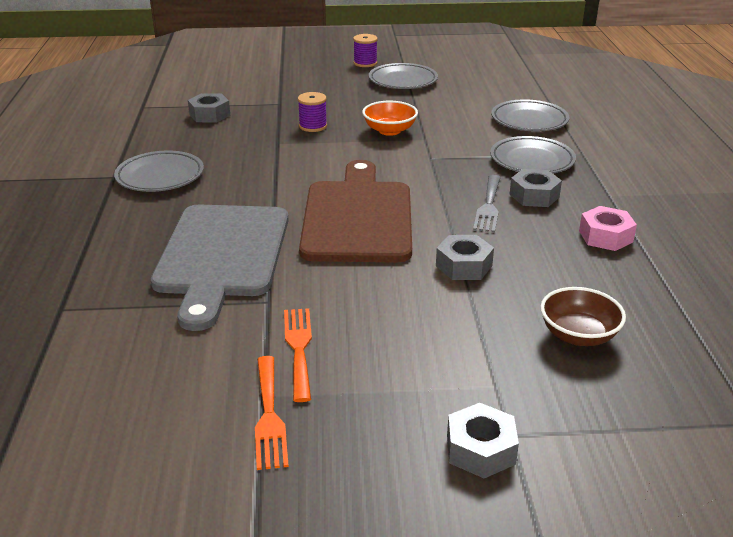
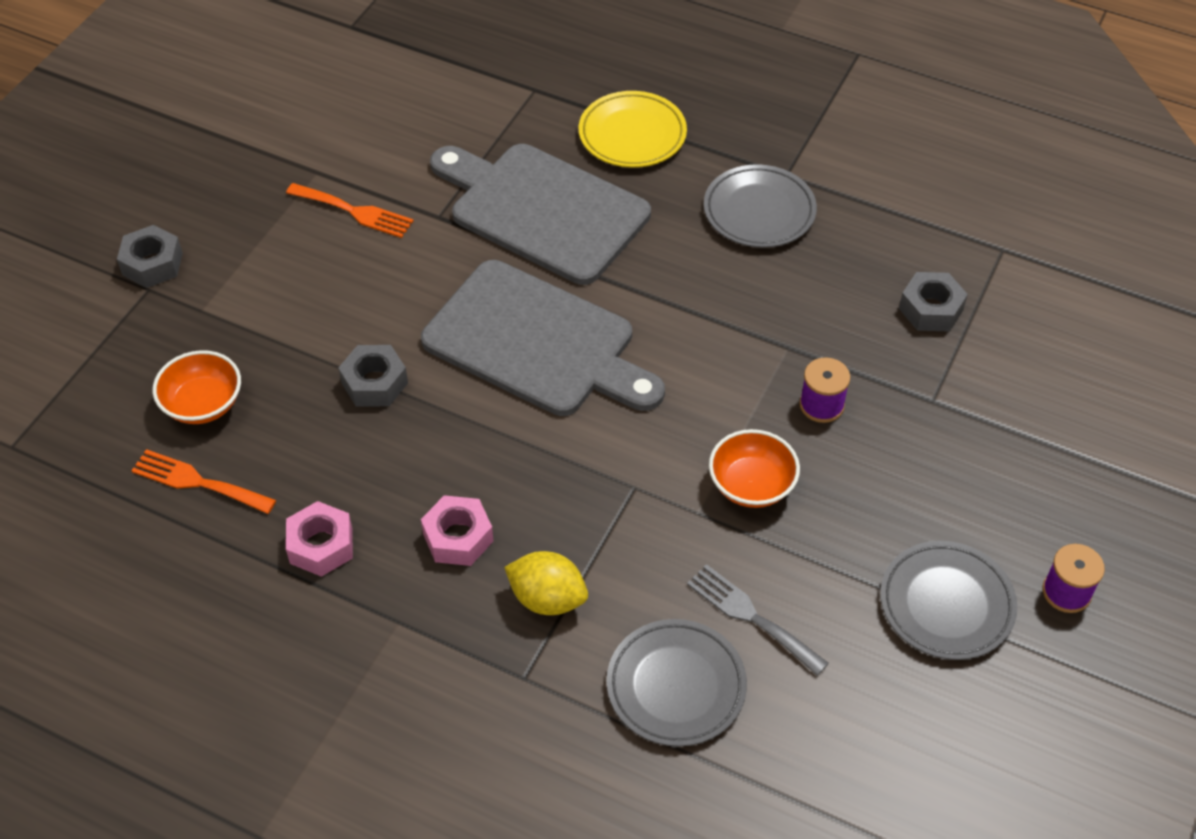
camera: 120 degrees right, 20 degrees up
orange fork [255,356,289,470] -> orange fork moved to [131,449,276,514]
brown cutting board [299,160,412,262] -> grey cutting board [421,260,665,416]
grey fork [473,175,501,232] -> grey fork moved to [687,564,829,676]
grey plate [490,136,576,173] -> yellow lemon [504,551,588,615]
grey nut [509,169,562,207] -> pink nut [421,495,493,566]
brown bowl [540,287,626,346] -> orange bowl [152,350,241,424]
none -> yellow plate [579,91,687,168]

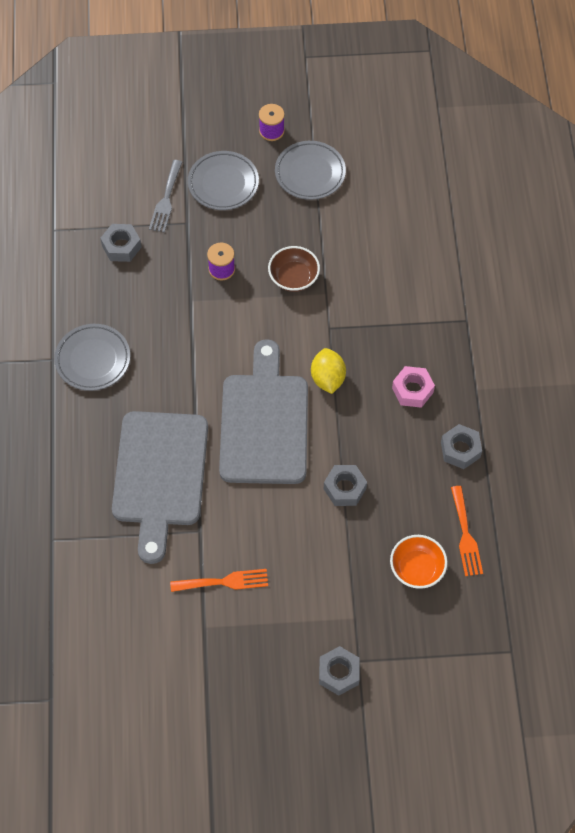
camera: 120 degrees left, 10 degrees up
orange fork [286,183,414,238] -> orange fork turned 90 degrees clockwise [170,569,268,592]
pink nut [286,501,353,577] -> grey nut [441,424,482,469]
yellow lemon [504,551,588,615] -> yellow lemon moved to [311,348,346,394]
yellow plate [579,91,687,168] -> none
grey plate [607,619,747,747] -> grey plate moved to [188,151,259,210]
grey fork [687,564,829,676] -> grey fork moved to [149,160,182,233]
orange bowl [709,429,800,508] -> brown bowl [268,246,320,292]

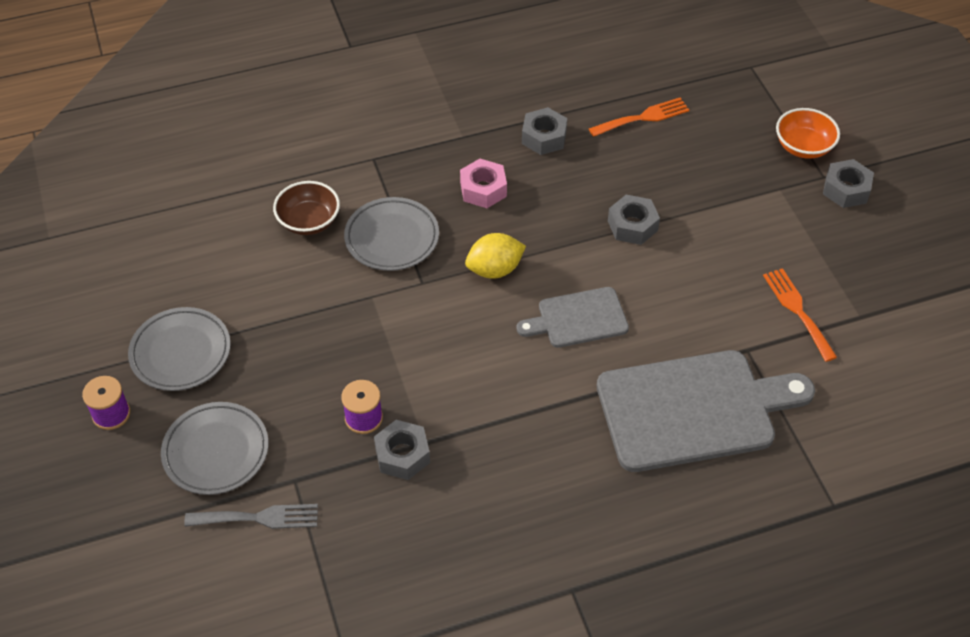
camera: 105 degrees left, 10 degrees down
grey plate [54,324,130,391] -> grey plate moved to [344,197,439,271]
grey nut [100,224,142,262] -> grey nut moved to [374,420,430,480]
grey cutting board [219,339,308,484] -> grey cutting board [517,287,629,348], size x0.53
brown bowl [268,246,320,292] -> brown bowl moved to [273,181,340,235]
orange bowl [390,535,448,589] -> orange bowl moved to [776,108,840,159]

